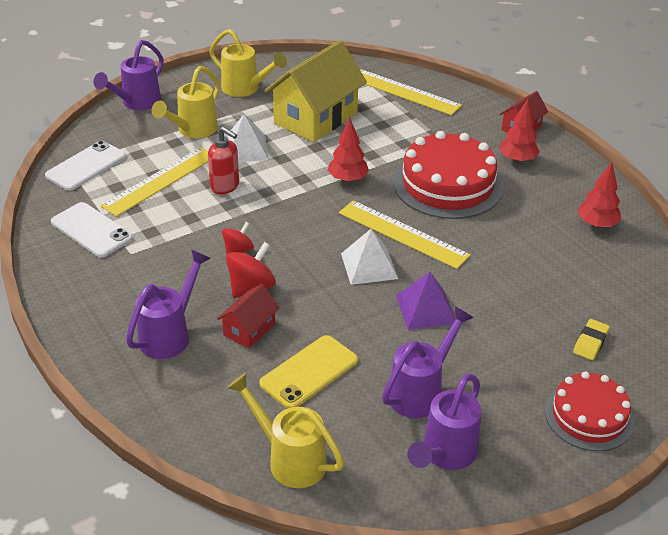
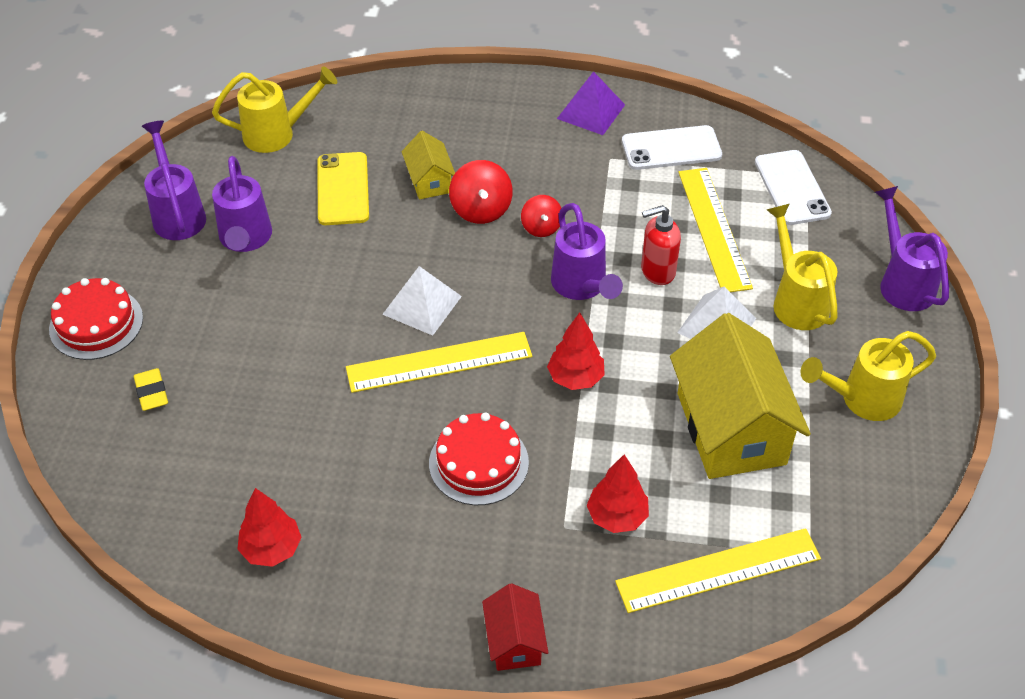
camera: 130 degrees right, 10 degrees up
purple watering can [126,250,211,359] -> purple watering can moved to [551,203,623,300]
red house [217,284,280,349] -> yellow house [402,131,455,199]
red cake [393,131,503,219] -> red cake [429,413,529,505], size x0.62
purple pyramid [396,272,455,330] -> purple pyramid moved to [557,71,625,135]
red tree [500,99,540,163] -> red tree moved to [587,454,649,533]

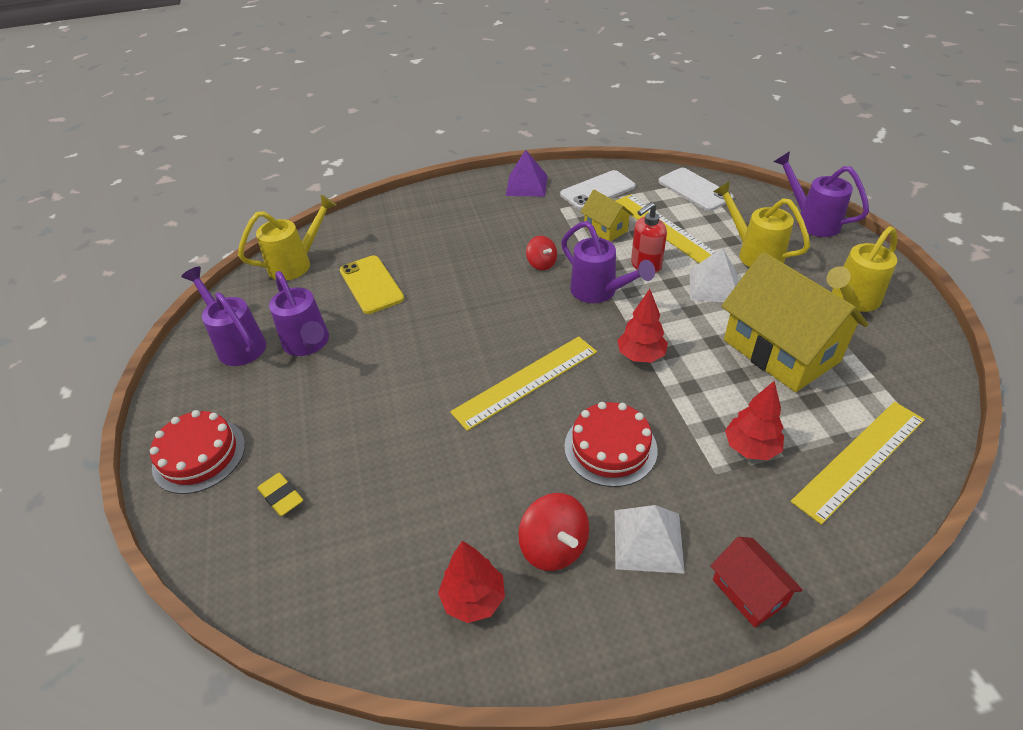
camera: 20 degrees left, 5 degrees down
white pyramid [382,266,462,336] -> white pyramid moved to [615,505,685,574]
yellow house [402,131,455,199] -> yellow house moved to [580,190,634,242]
red spinning top [449,160,513,224] -> red spinning top moved to [518,493,589,571]

